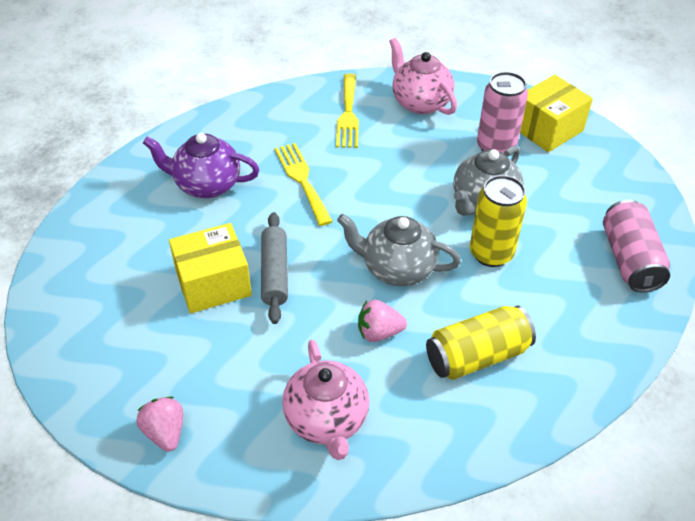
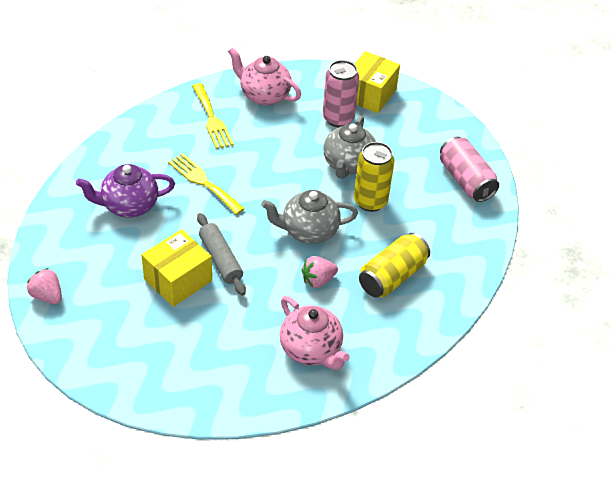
camera: 25 degrees left, 0 degrees up
pink strawberry [137,397,183,452] -> pink strawberry moved to [27,268,62,304]

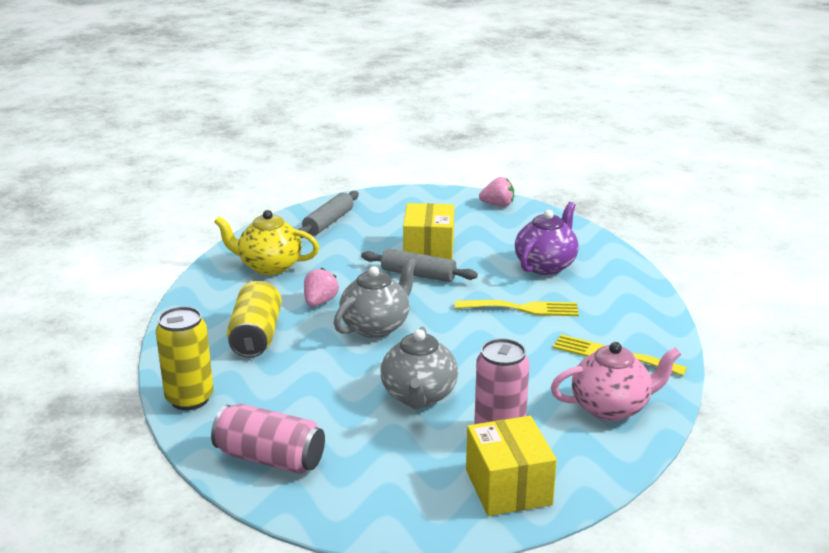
camera: 140 degrees right, 20 degrees down
pink teapot [280,296,350,370] -> yellow teapot [214,210,319,275]
grey teapot [323,116,376,179] -> grey teapot turned 150 degrees counterclockwise [381,327,458,409]
yellow can [354,142,394,212] -> yellow can moved to [156,306,214,410]
none -> grey rolling pin [298,191,359,238]

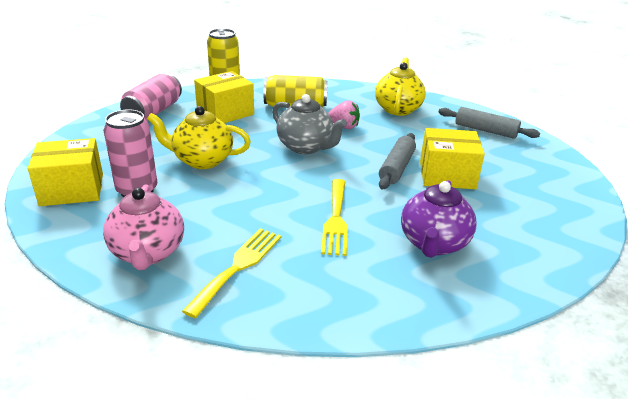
camera: 90 degrees right, 5 degrees up
grey teapot [381,327,458,409] -> yellow teapot [147,106,251,169]
pink strawberry [479,177,514,207] -> none
purple teapot [515,202,579,275] -> purple teapot turned 75 degrees clockwise [401,180,477,258]
none -> yellow box [194,71,254,123]

